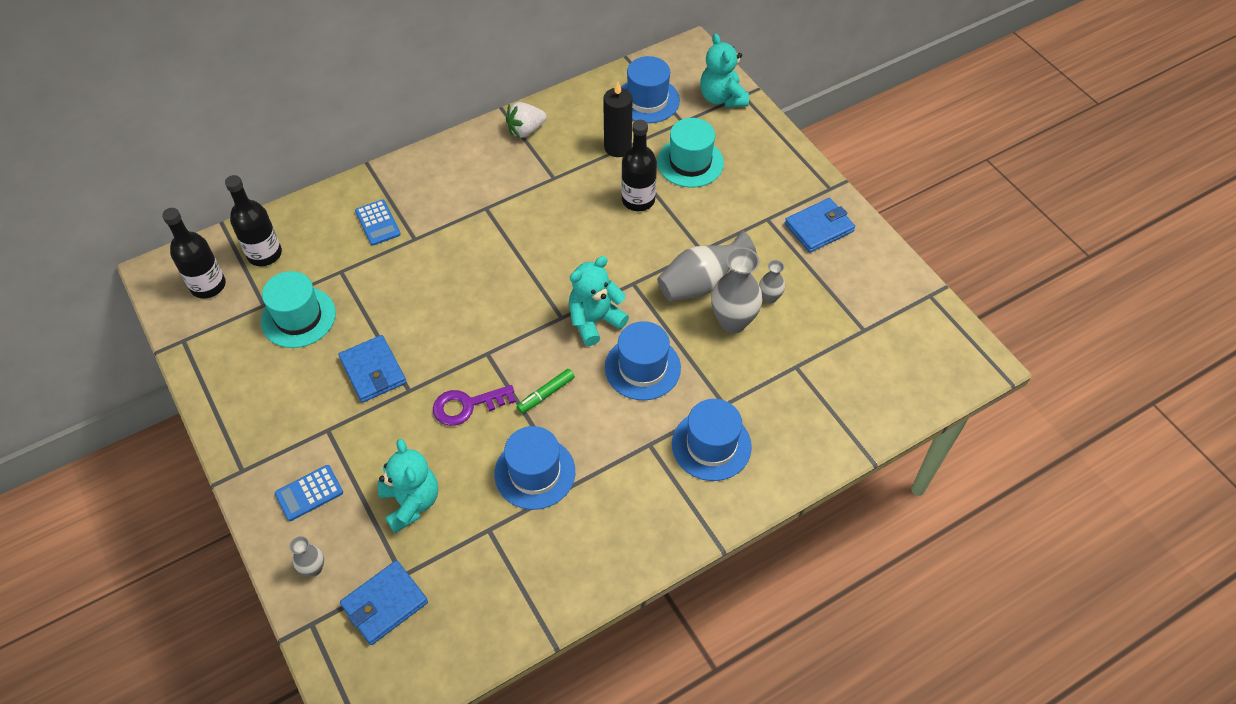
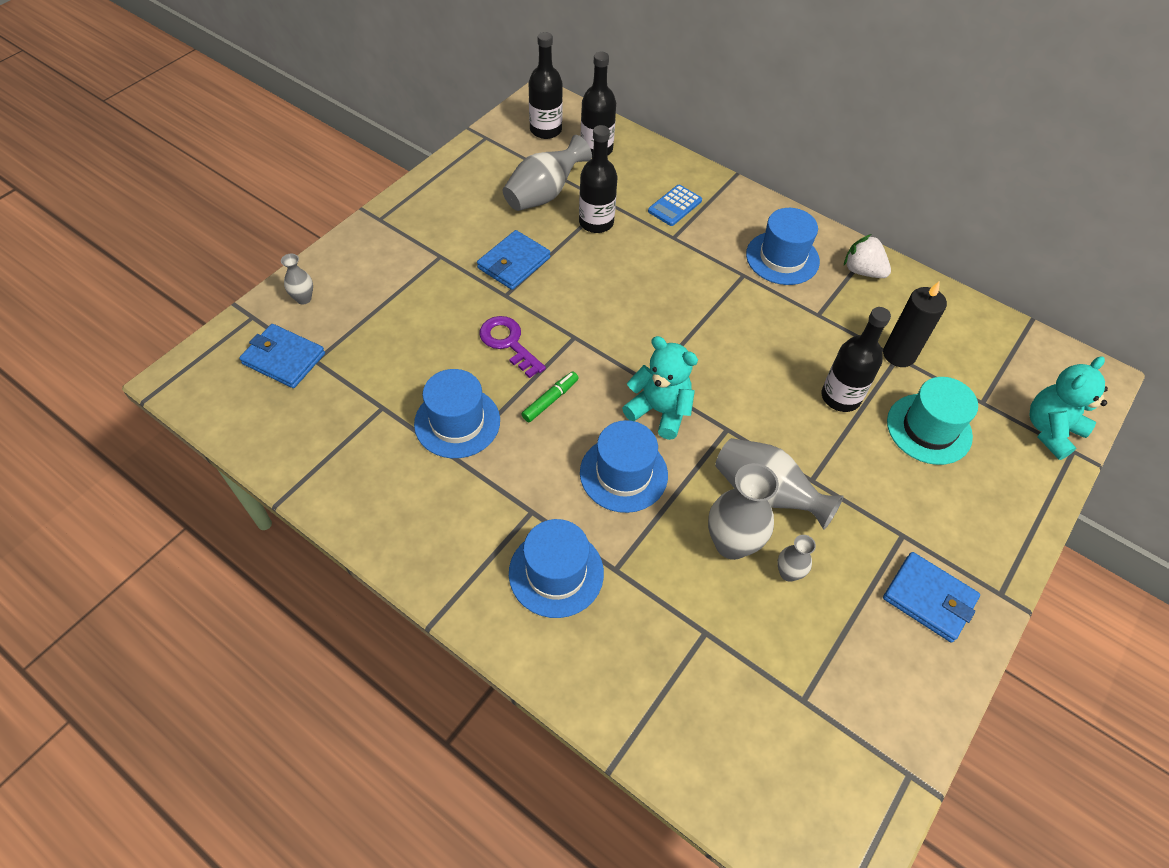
camera: 65 degrees right, 0 degrees up
turquoise hat [261,271,336,348] -> grey vase [503,135,592,211]
blue calculator [275,465,343,521] -> none
turquoise teddy bear [378,439,438,533] -> none
green marker [517,369,575,413] -> green marker turned 105 degrees clockwise [521,371,579,422]
blue hat [621,56,680,123] -> blue hat moved to [746,208,820,285]
none -> black bottle [579,125,617,233]

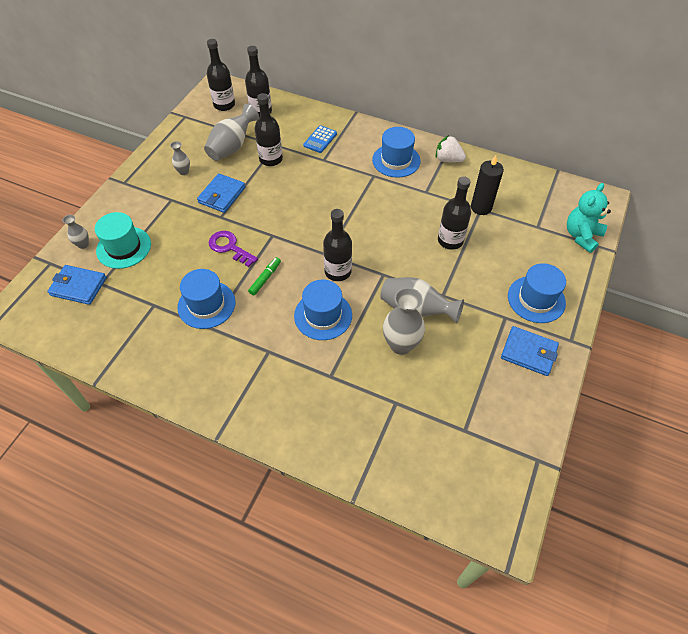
camera: 10 degrees left, 0 degrees up
blue hat [509,519,604,618] -> blue hat moved to [508,263,566,323]
turquoise teddy bear [622,336,698,440] -> black bottle [323,209,352,281]
grey vase [777,535,816,582] -> grey vase moved to [170,141,190,175]
turquoise hat [887,377,978,465] -> turquoise hat moved to [95,212,151,269]

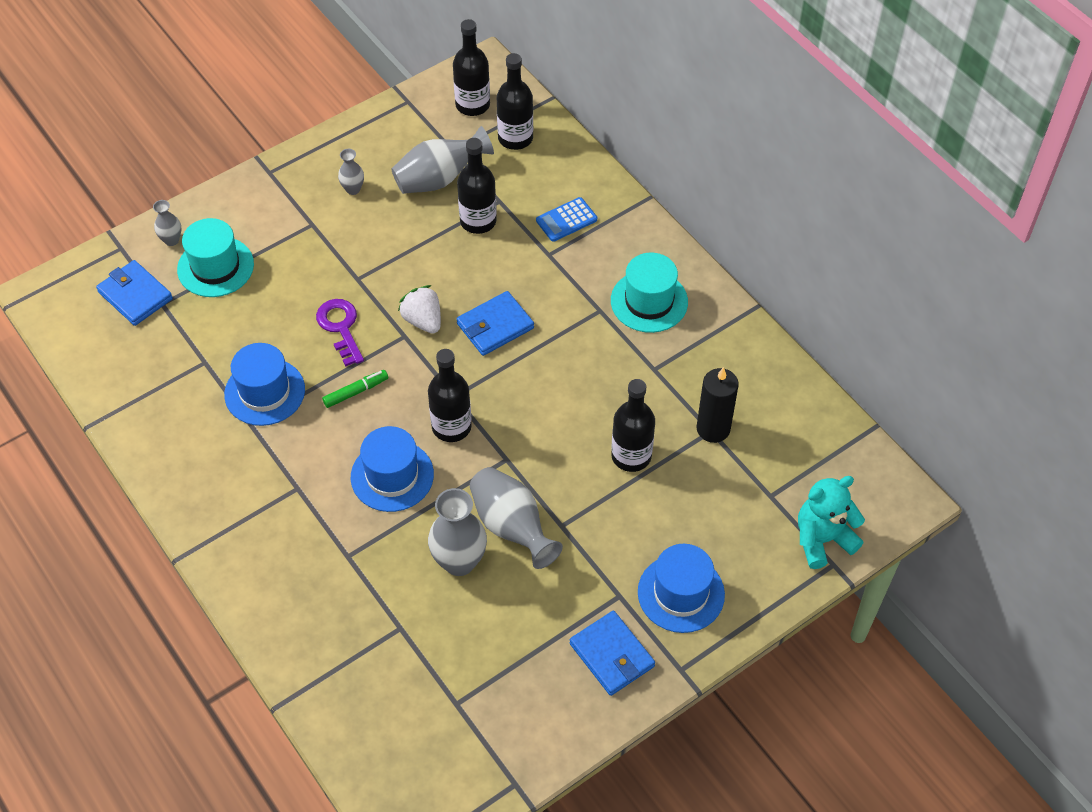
camera: 30 degrees right, 0 degrees up
blue wallet [197,173,245,213] -> blue wallet moved to [457,291,534,356]
blue hat [372,127,421,178] -> turquoise hat [611,253,688,333]
white strawberry [435,135,466,162] -> white strawberry moved to [398,285,441,333]

